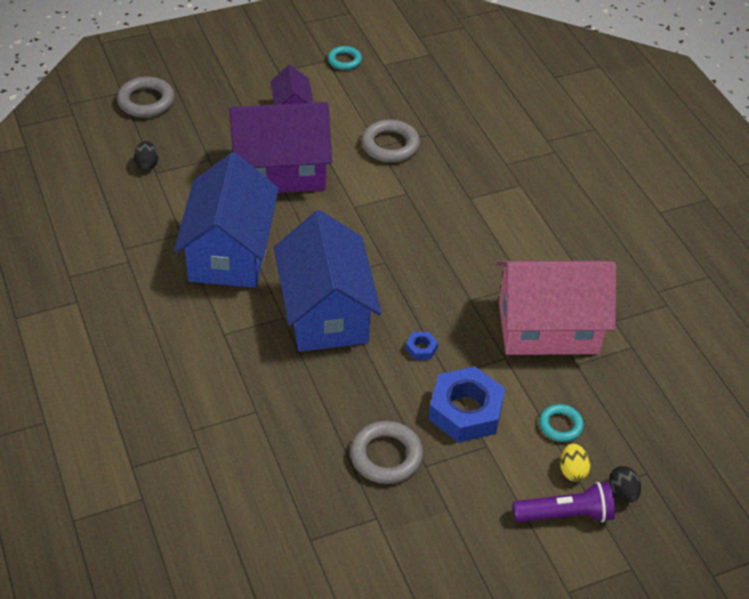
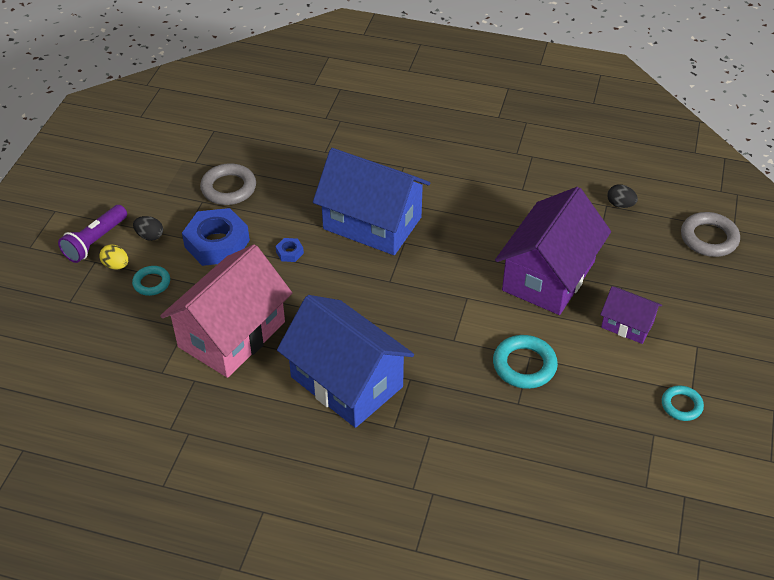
camera: 130 degrees right, 0 degrees up
blue house [174,152,279,288] -> blue house moved to [277,295,414,428]
grey ring [361,119,420,163] -> turquoise ring [493,335,558,389]
black egg [609,466,641,503] -> black egg moved to [133,216,163,241]

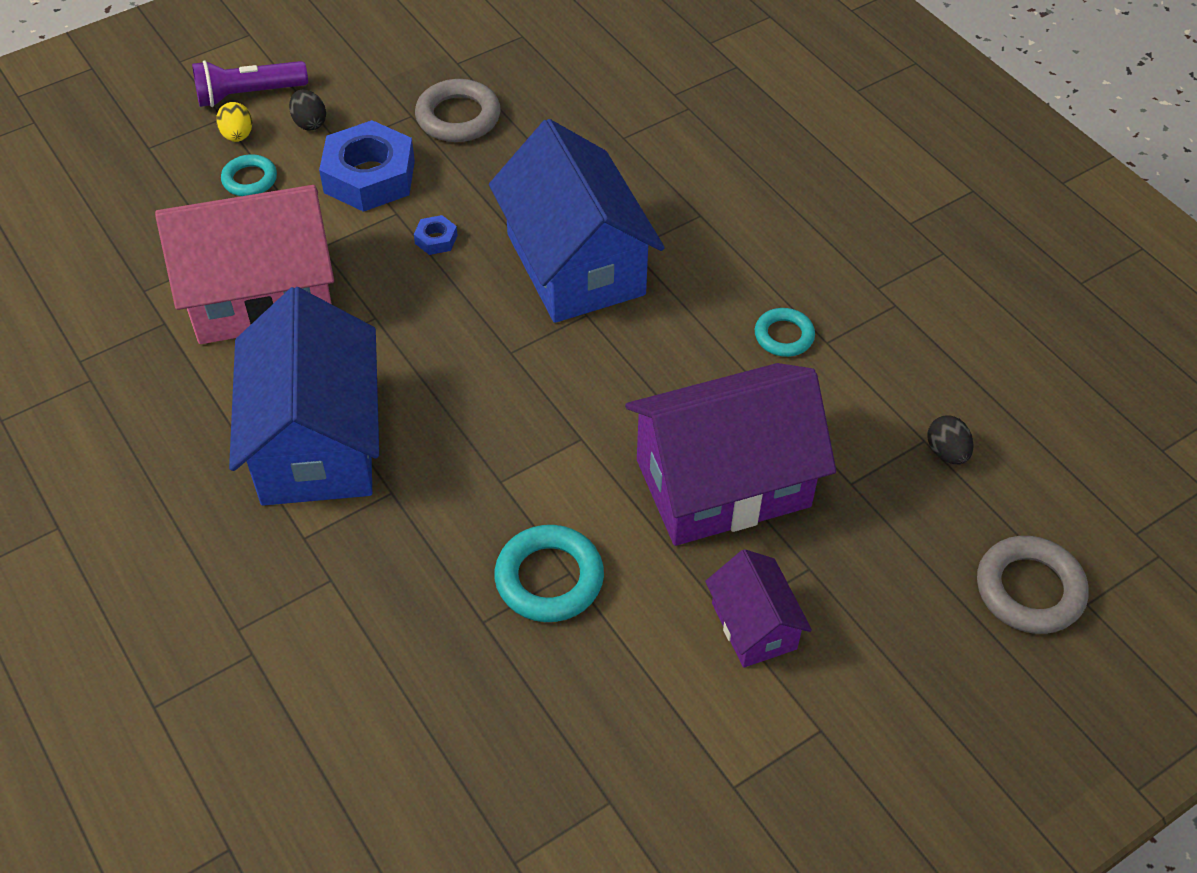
camera: 40 degrees right, 5 degrees up
turquoise ring [662,385,704,421] -> turquoise ring moved to [755,308,815,357]

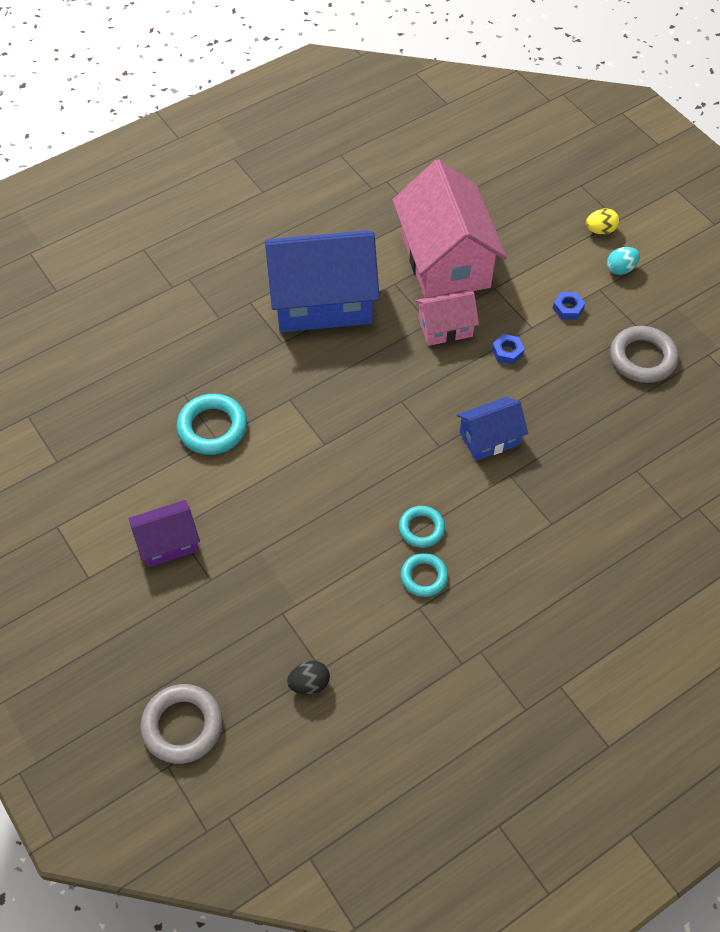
camera: 90 degrees right, 5 degrees up
purple flashlight [192,60,308,107] -> none
turquoise ring [221,154,277,196] -> turquoise ring moved to [399,506,445,548]
black egg [289,89,326,131] -> turquoise egg [607,247,640,275]
blue nut [319,120,415,212] -> blue nut [553,292,585,320], size x0.43
blue house [489,119,665,323] -> blue house [457,397,528,461], size x0.50
purple house [625,363,836,546] -> none
none -> pink house [416,290,479,346]

